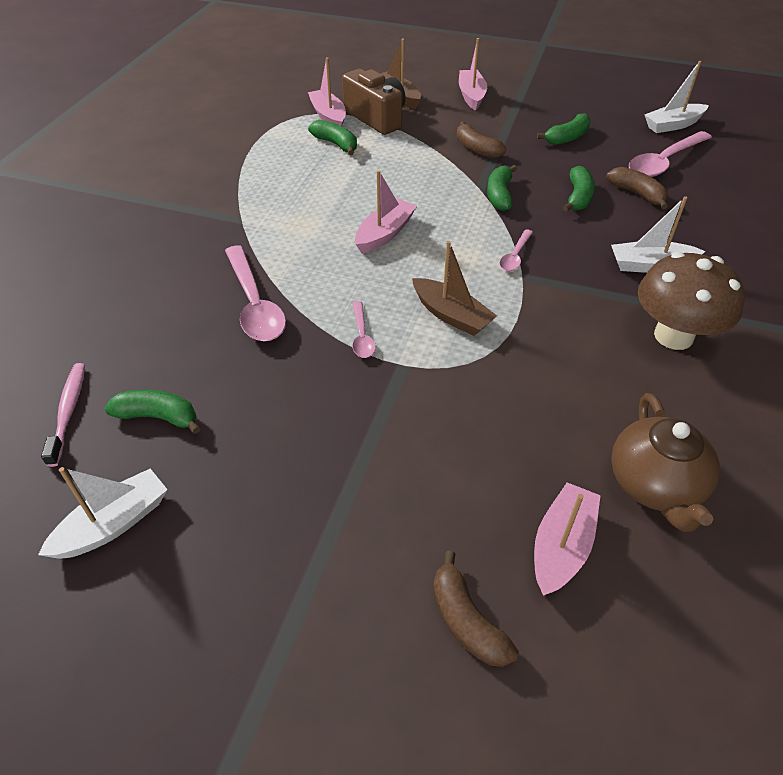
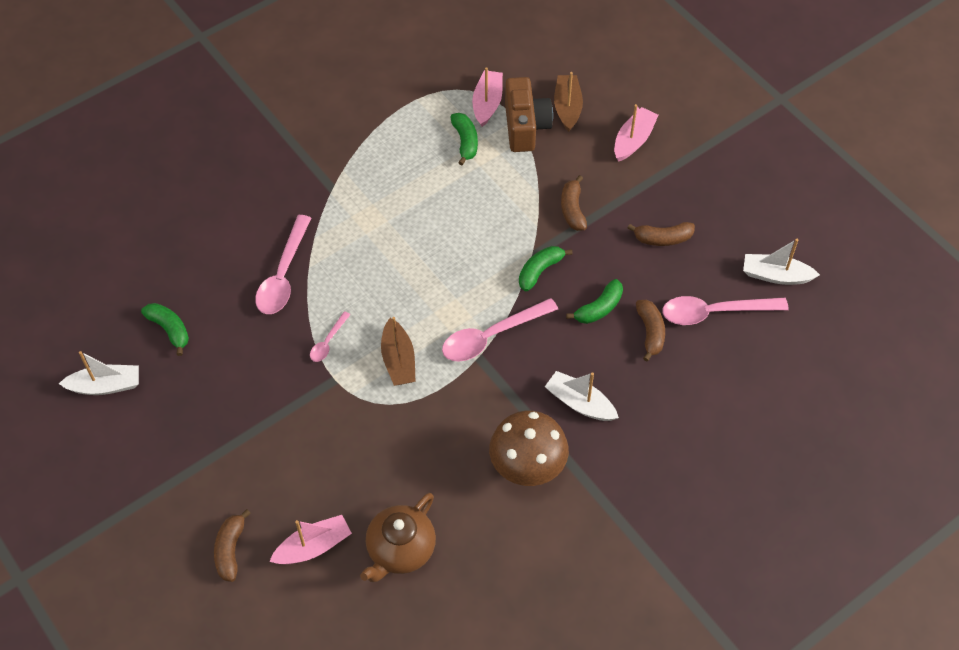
camera: 35 degrees right, 10 degrees up
pink toothbrush [41,363,85,467] -> none
pink boat [355,170,417,253] -> none
pink spoon [500,229,533,271] -> pink spoon [442,298,558,362], size x1.97
green banana [537,113,591,145] -> brown banana [628,222,695,246]

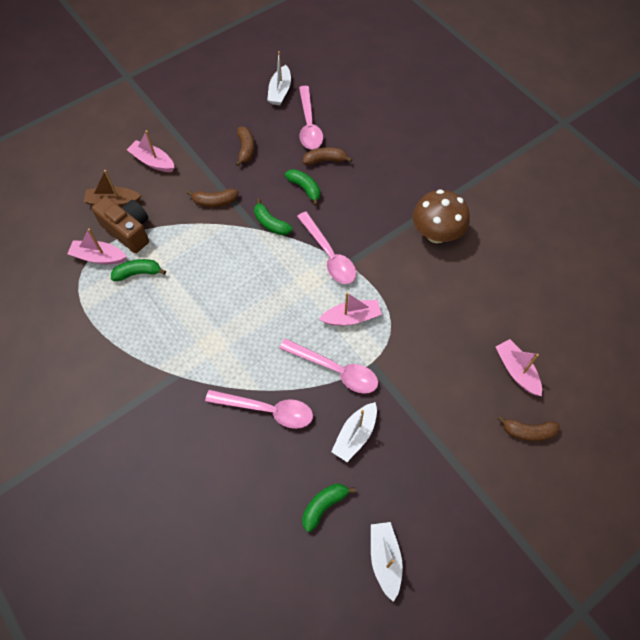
camera: 90 degrees left, 5 degrees up
pink spoon [310,311,350,362] -> pink spoon [279,338,378,394], size x1.97
brown teapot [360,493,436,582] -> none
brown boat [381,317,416,386] -> pink boat [319,292,382,326]
brown camera [505,77,553,152] -> brown camera turned 45 degrees clockwise [91,196,149,253]
white boat [545,371,619,421] -> white boat moved to [331,402,377,462]

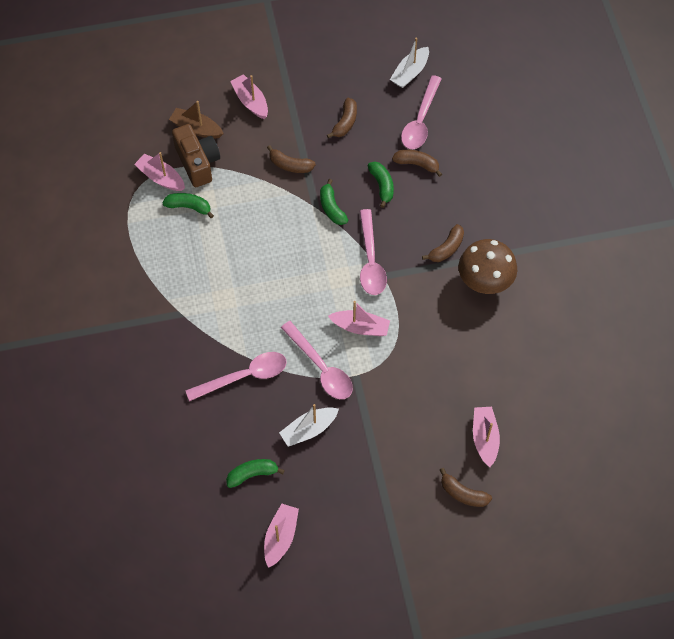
camera: 25 degrees right, 0 degrees up
pink spoon [205,390,313,429] -> pink spoon turned 60 degrees counterclockwise [185,352,287,401]
white boat [371,522,403,602] -> pink boat [264,504,299,568]
none -> brown banana [422,224,464,262]

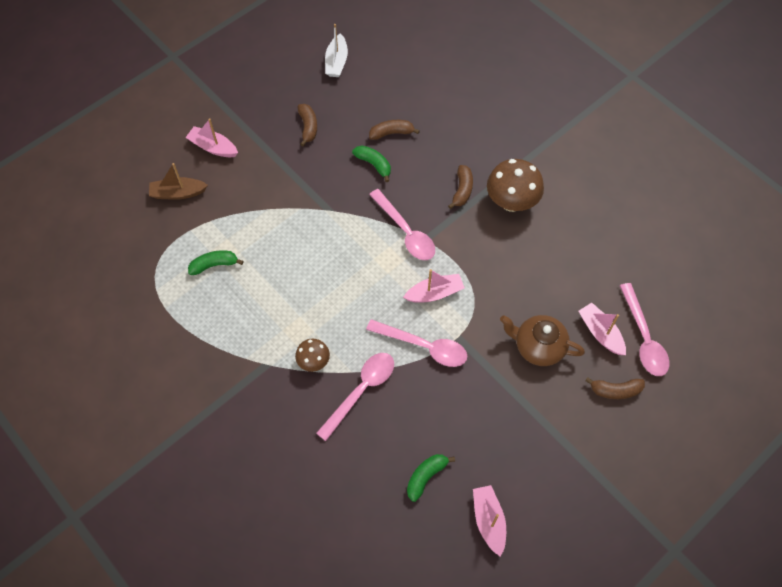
camera: 30 degrees left, 0 degrees up
pink boat [134,152,185,191] -> none
brown camera [172,124,220,187] -> none
brown banana [267,145,316,173] -> none
white boat [279,404,339,447] -> none
green banana [320,179,348,225] -> none
pink spoon [401,75,442,149] -> pink spoon moved to [620,283,669,376]
none -> brown mushroom [295,339,330,372]
none -> brown teapot [500,315,585,366]

